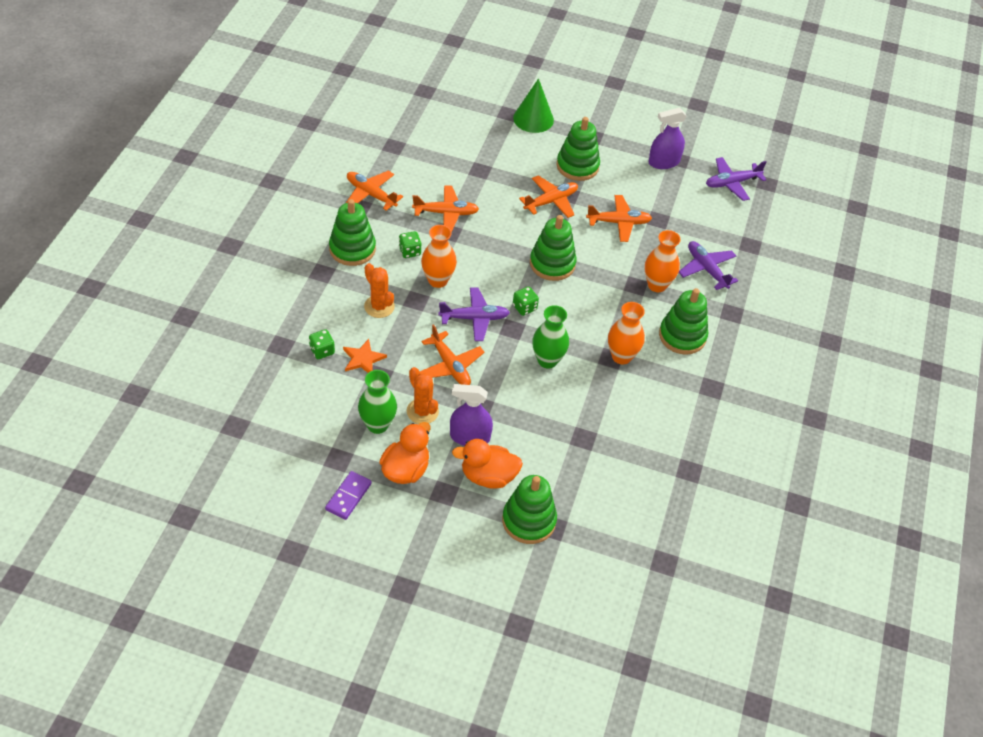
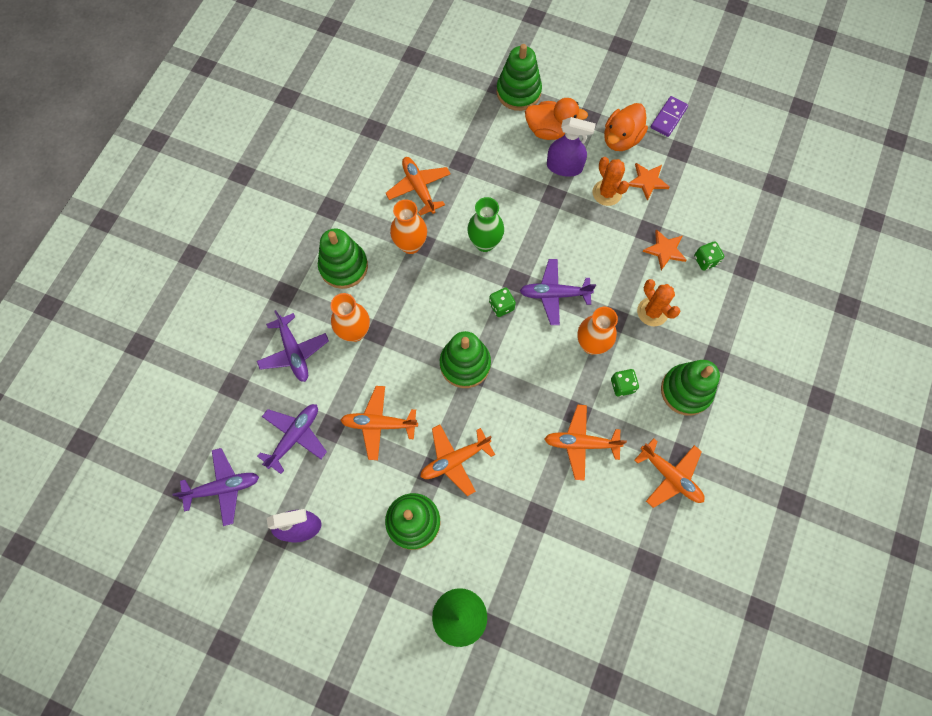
camera: 170 degrees left, 20 degrees up
green vase [358,370,397,434] -> orange star [629,163,670,201]
orange plane [419,324,484,385] -> orange plane moved to [386,157,451,216]
none -> purple plane [257,404,327,474]

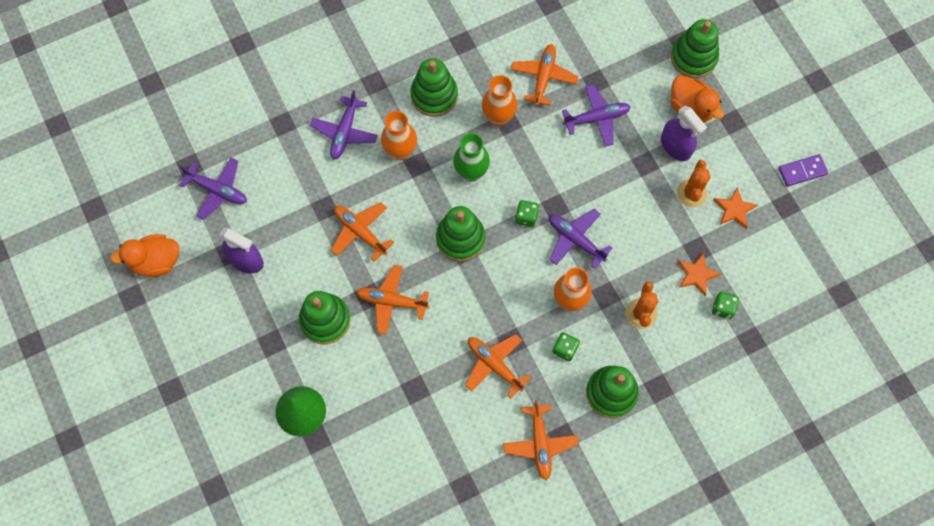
camera: 40 degrees right, 0 degrees up
purple plane [257,404,327,474] -> purple plane moved to [562,84,631,147]
green vase [467,197,504,252] -> green vase moved to [453,133,490,182]
orange duck [604,103,648,151] -> orange duck moved to [110,234,179,277]

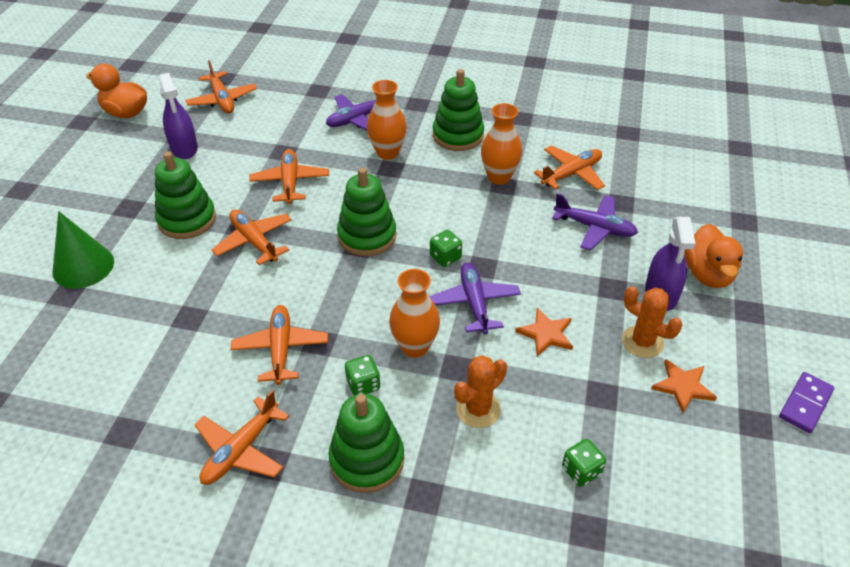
camera: 40 degrees right, 25 degrees down
purple plane [179,158,247,220] -> orange plane [185,60,257,114]
green vase [453,133,490,182] -> none
green stacking toy [671,19,719,78] -> none
orange cactus [677,160,710,208] -> orange cactus turned 75 degrees clockwise [622,286,682,358]
orange star [677,253,721,296] -> orange star moved to [515,308,573,356]
purple domino [779,154,828,187] -> purple domino turned 75 degrees counterclockwise [779,372,834,433]

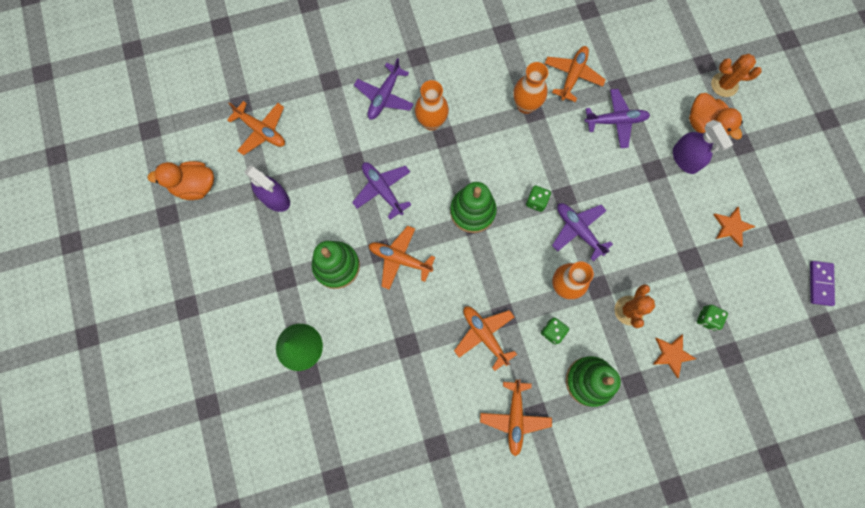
camera: 30 degrees left, 30 degrees up
orange plane [249,149,329,204] -> purple plane [352,162,412,220]
green stacking toy [433,69,484,151] -> none
orange star [515,308,573,356] -> orange star moved to [652,334,696,378]
orange cactus [622,286,682,358] -> orange cactus moved to [711,54,761,97]
purple domino [779,372,834,433] -> purple domino moved to [810,261,835,306]

